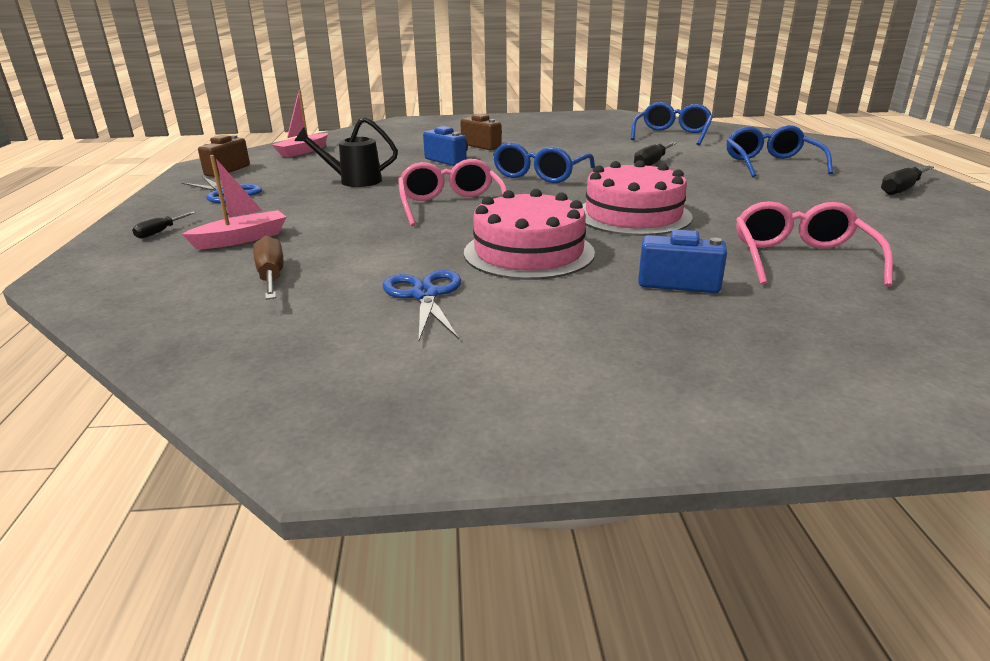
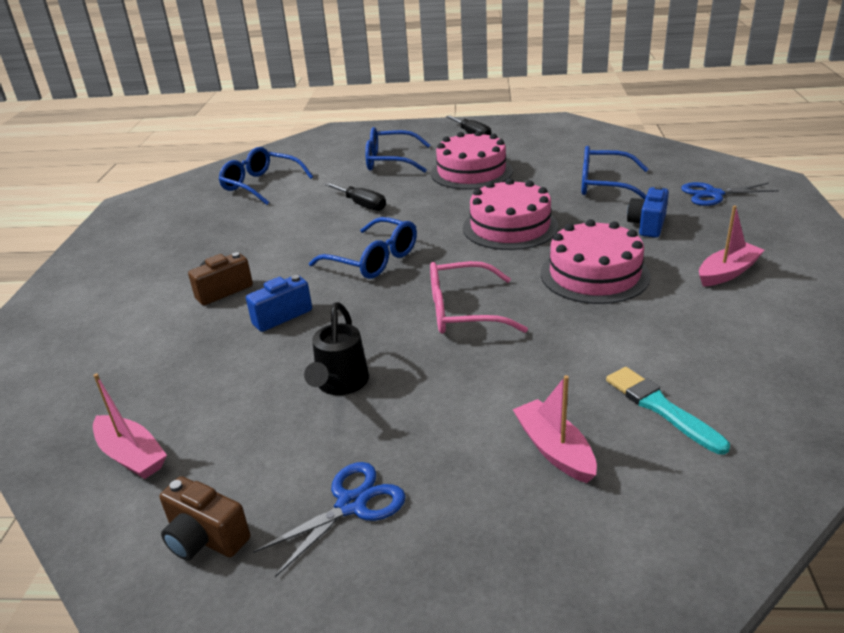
camera: 80 degrees left, 5 degrees up
black screwdriver [132,212,196,238] -> none
brown screwdriver [253,236,283,300] -> turquoise brush [606,367,730,454]
blue scissors [383,270,461,341] -> blue scissors moved to [681,182,779,206]
pink glasses [736,201,893,287] -> blue glasses [581,146,648,199]
none -> pink cake [431,131,513,190]
none -> pink boat [699,205,765,287]

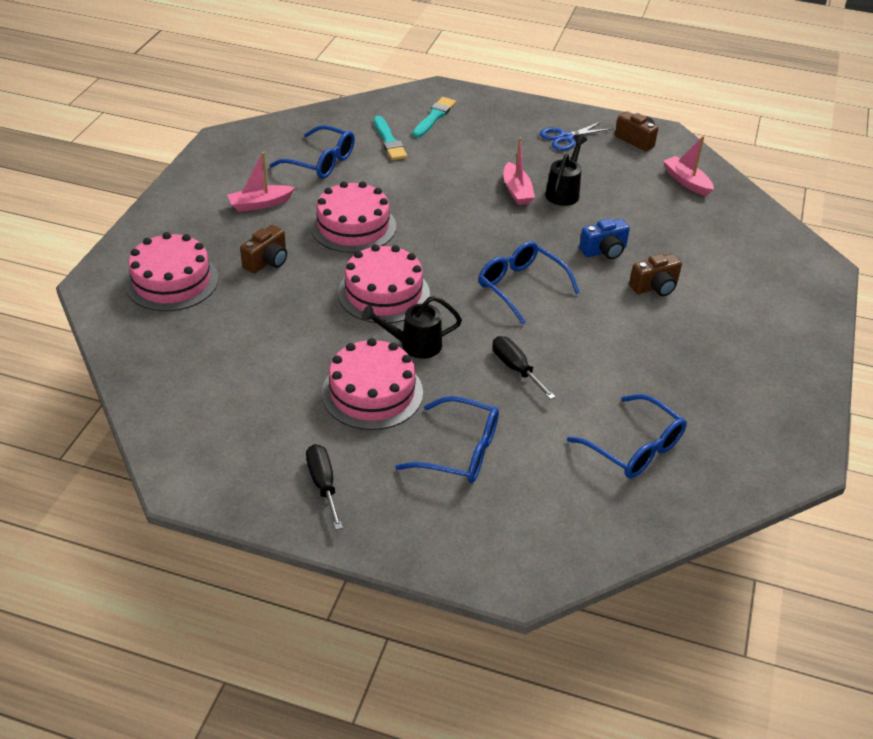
camera: 170 degrees left, 10 degrees up
pink glasses [430,261,528,334] -> none
pink boat [512,375,597,483] -> pink boat moved to [503,137,535,205]
blue glasses [581,146,648,199] -> blue glasses moved to [270,125,355,179]
blue camera [627,186,669,238] -> brown camera [240,225,287,274]
blue scissors [681,182,779,206] -> pink cake [125,232,219,311]
none -> black watering can [361,296,462,359]
none -> turquoise brush [412,97,456,138]

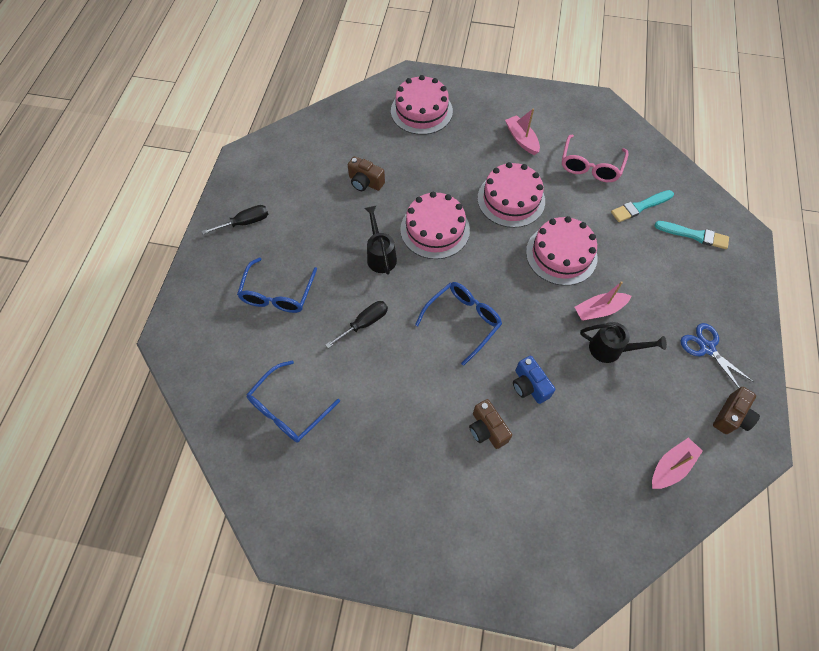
camera: 85 degrees right, 20 degrees up
brown camera [240,225,287,274] -> brown camera moved to [348,156,385,191]
blue glasses [270,125,355,179] -> pink glasses [562,135,629,182]
pink cake [322,338,423,430] -> pink cake moved to [526,216,598,286]

